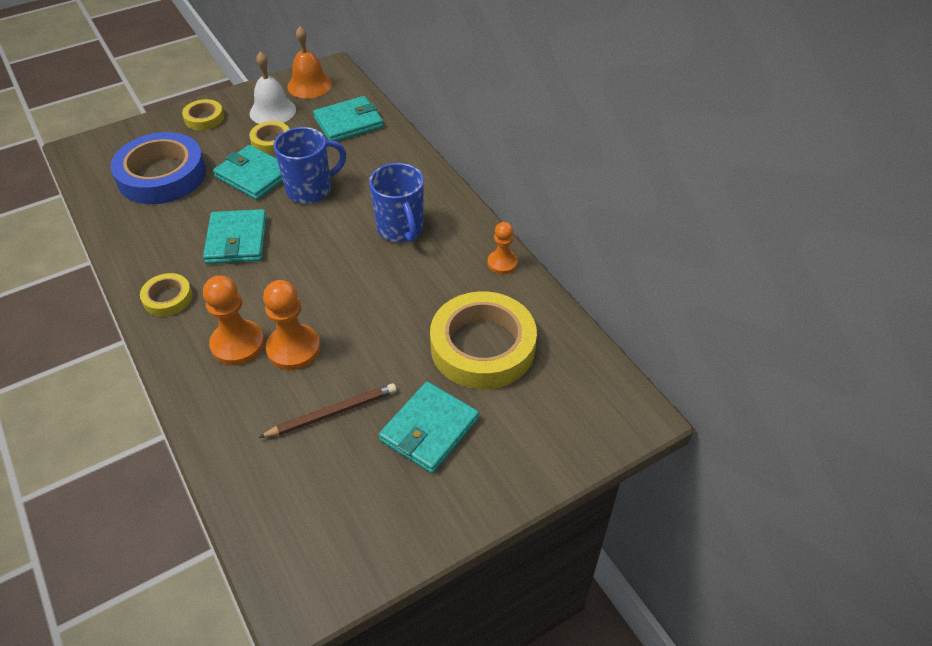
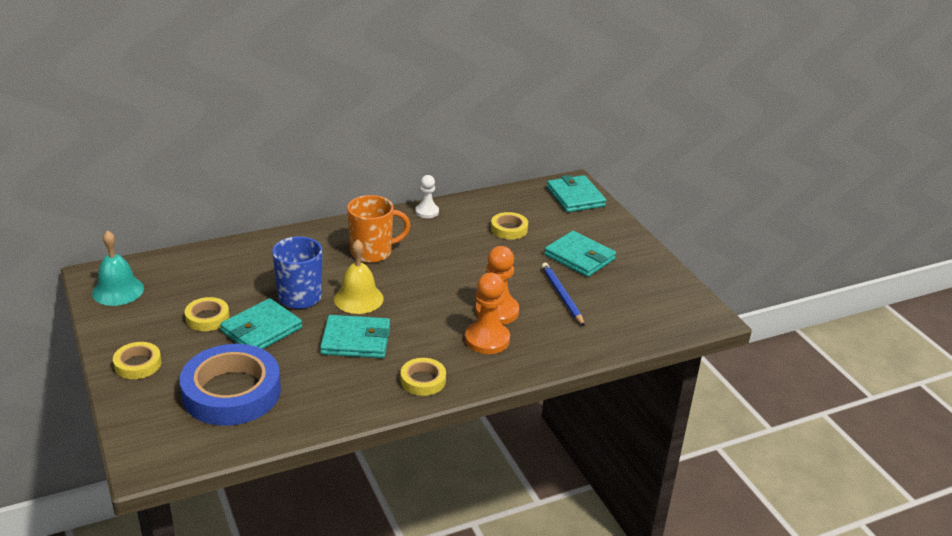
camera: 85 degrees left, 15 degrees down
white bell [250,52,296,124] -> none
brown pencil [259,383,397,438] -> blue pencil [542,263,585,327]
orange bell [287,27,332,98] -> turquoise bell [92,230,144,306]
turquoise wallet [313,96,384,141] -> turquoise wallet moved to [547,175,606,212]
blue mug [369,163,424,242] -> orange mug [347,195,410,263]
yellow tape [430,291,537,389] -> yellow tape [491,212,528,240], size x0.48
orange pawn [487,222,518,274] -> white pawn [415,175,439,218]
none -> yellow bell [334,239,384,314]

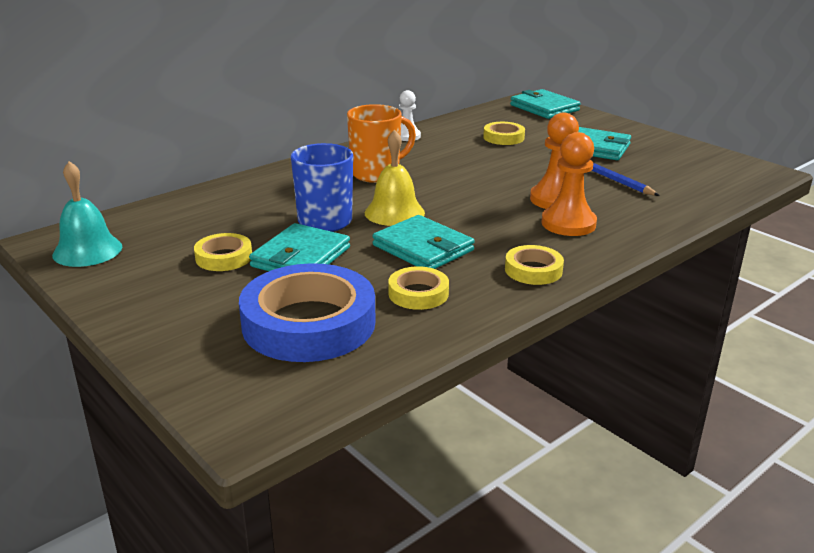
camera: 15 degrees left, 5 degrees down
yellow tape [113,342,162,379] -> yellow tape moved to [388,266,449,310]
turquoise wallet [320,315,390,358] -> turquoise wallet turned 60 degrees clockwise [372,215,475,269]

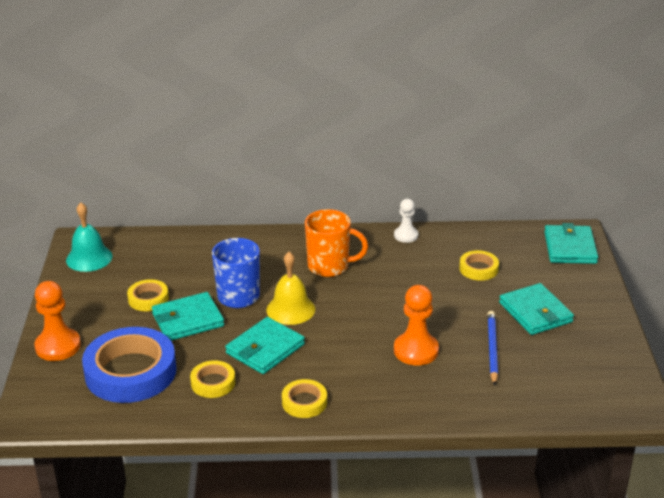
camera: 40 degrees right, 5 degrees up
turquoise wallet [372,215,475,269] -> turquoise wallet turned 45 degrees clockwise [225,317,305,374]
orange pawn [541,132,597,236] -> orange pawn moved to [35,281,81,361]

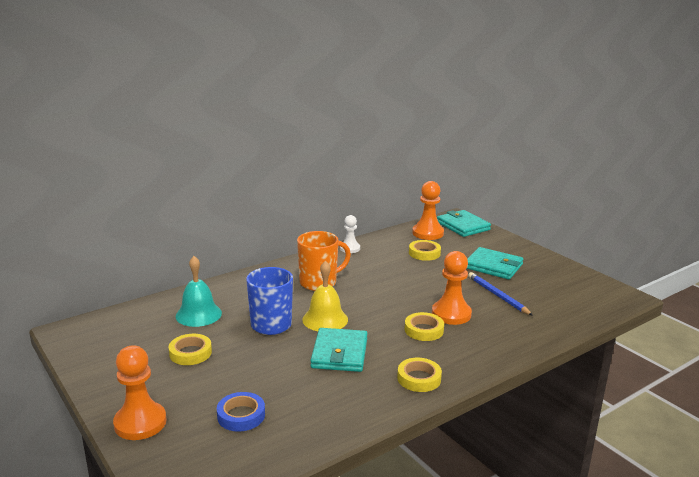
camera: 35 degrees left, 10 degrees down
turquoise bell [66,202,113,272] -> turquoise bell moved to [175,256,222,327]
blue tape [82,327,176,403] -> blue tape [217,392,265,432], size x0.48
turquoise wallet [152,292,224,340] -> none
yellow tape [190,360,235,398] -> yellow tape moved to [405,312,444,341]
none -> orange pawn [412,181,444,240]

